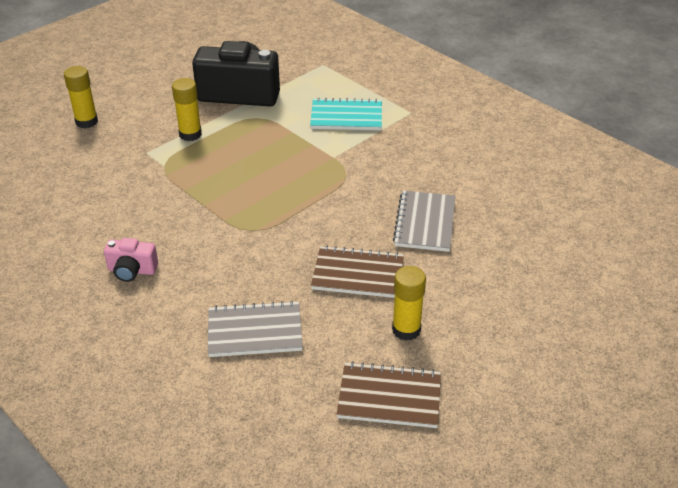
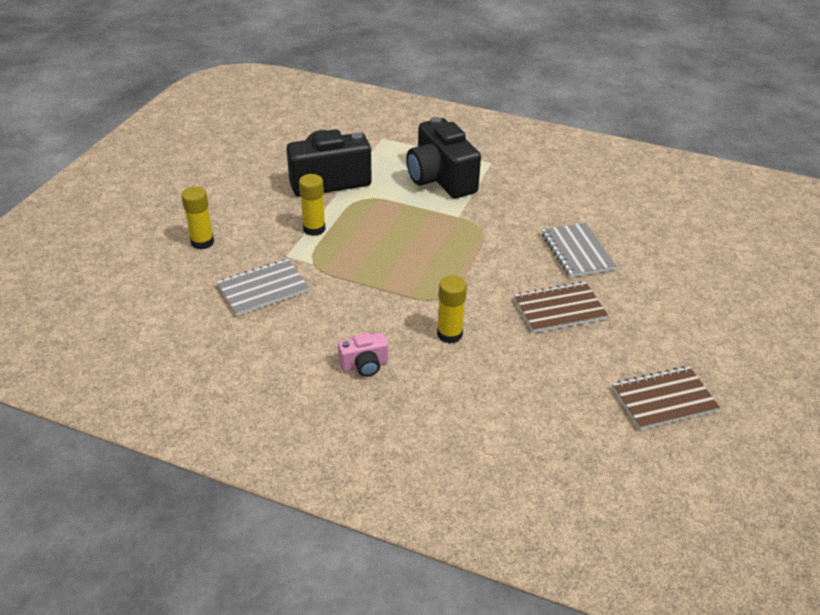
camera: 25 degrees left, 0 degrees up
grey notebook [208,300,303,357] -> grey notebook moved to [217,259,309,316]
turquoise notebook [310,98,382,130] -> black camera [406,117,481,198]
yellow glue stick [392,266,426,341] -> yellow glue stick moved to [437,275,467,344]

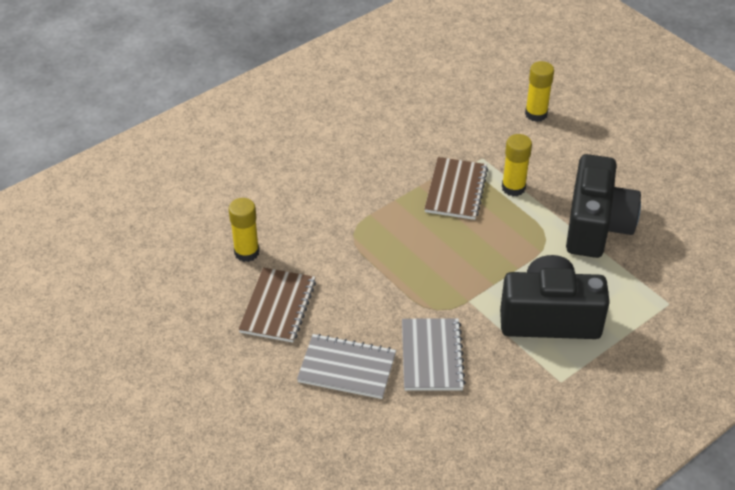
camera: 120 degrees right, 5 degrees up
grey notebook [217,259,309,316] -> grey notebook moved to [402,318,466,391]
pink camera [338,333,388,377] -> none
yellow glue stick [437,275,467,344] -> yellow glue stick moved to [228,198,259,262]
brown notebook [612,366,720,430] -> brown notebook moved to [424,157,488,220]

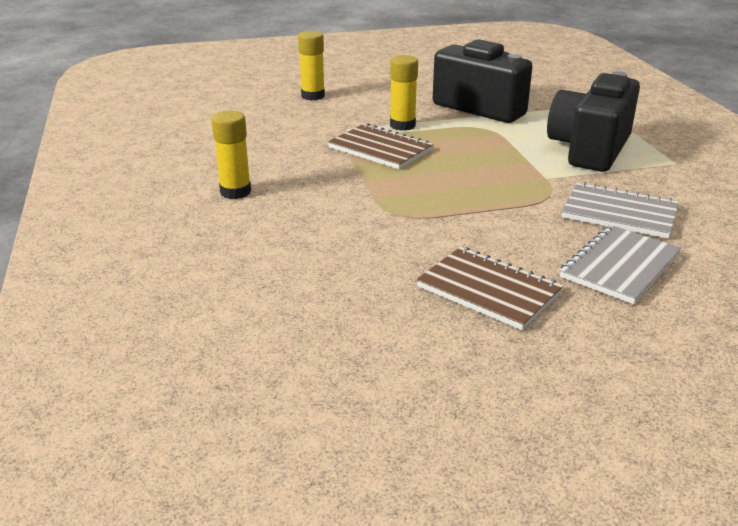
camera: 65 degrees left, 15 degrees down
yellow glue stick [228,198,259,262] -> yellow glue stick moved to [211,111,251,199]

